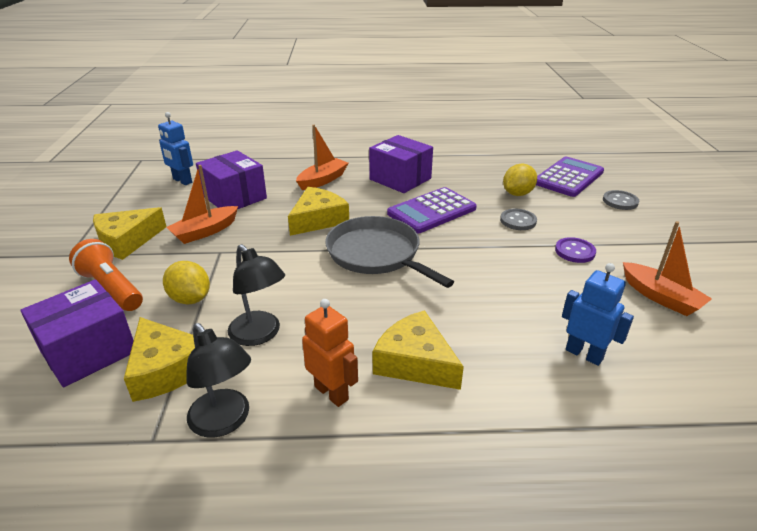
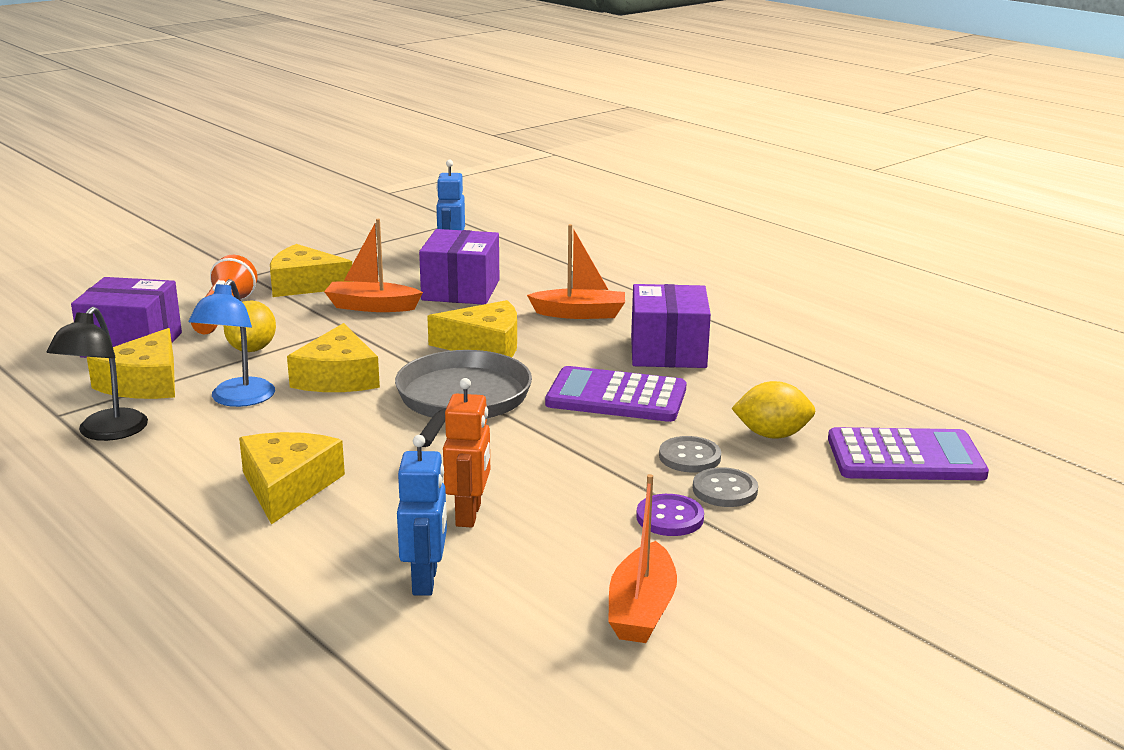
camera: 50 degrees right, 10 degrees down
black lamp [228,244,285,346] -> blue lamp [189,279,275,407]
orange robot [302,299,358,407] -> orange robot moved to [443,378,490,528]
grey button [603,190,639,210] -> grey button moved to [693,467,758,507]
none -> yellow cheese [287,323,380,392]

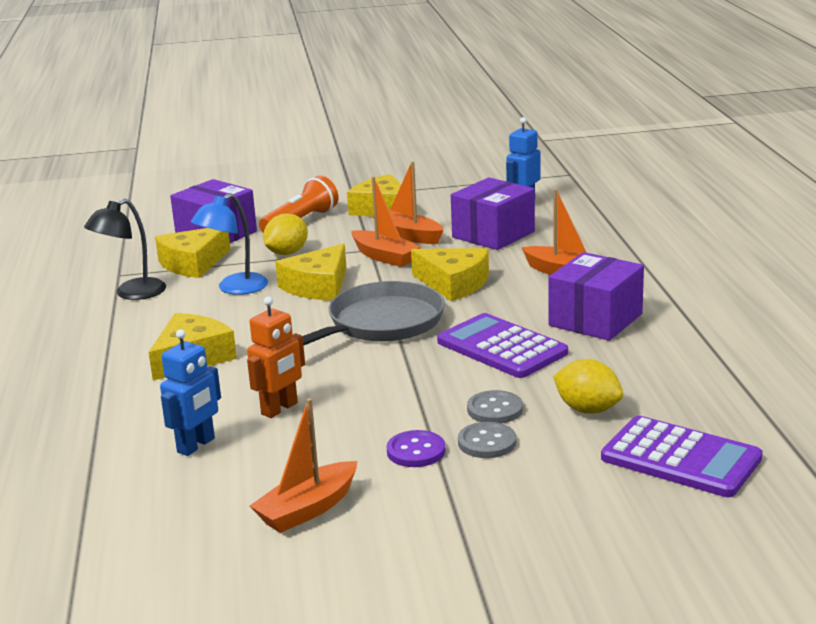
camera: 35 degrees right, 0 degrees up
none -> orange boat [351,177,421,267]

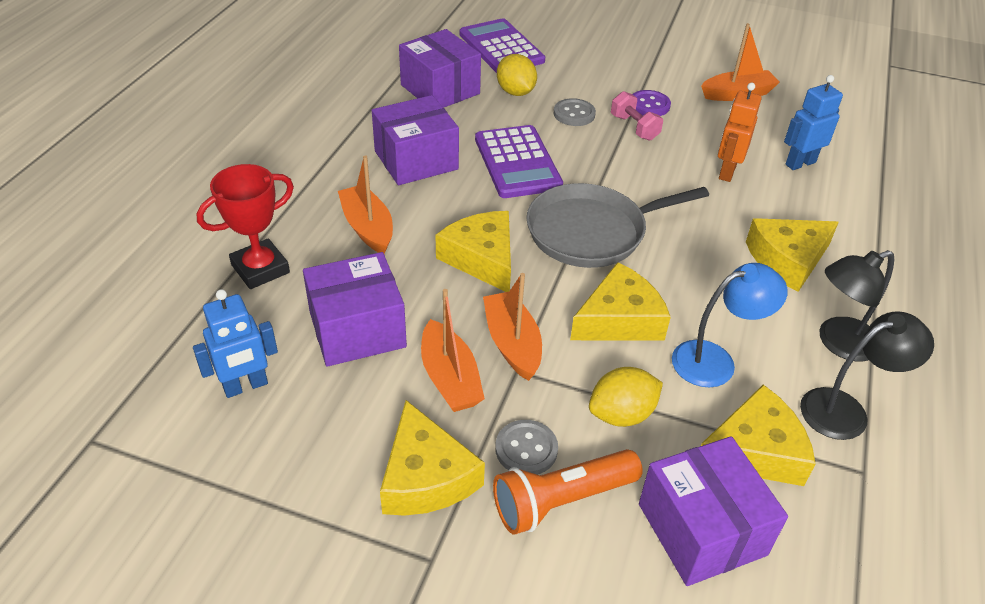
camera: 155 degrees left, 20 degrees up
orange robot [247,297,305,418] -> orange robot turned 45 degrees counterclockwise [718,83,762,182]
grey button [458,422,516,458] -> grey button moved to [495,420,558,475]
none -> red trophy [196,164,294,289]
none -> purple box [399,29,481,108]
none -> pink dumbbell [611,91,663,141]
none -> black lamp [820,250,894,361]

